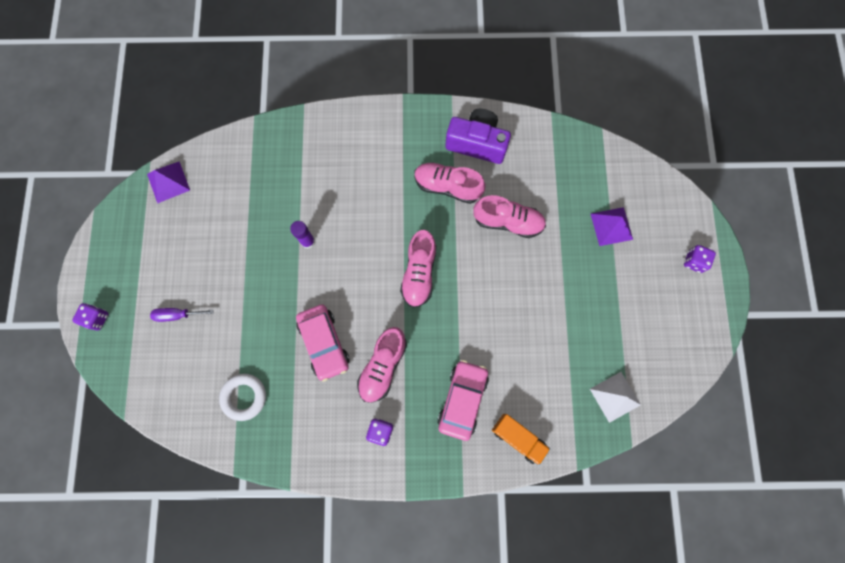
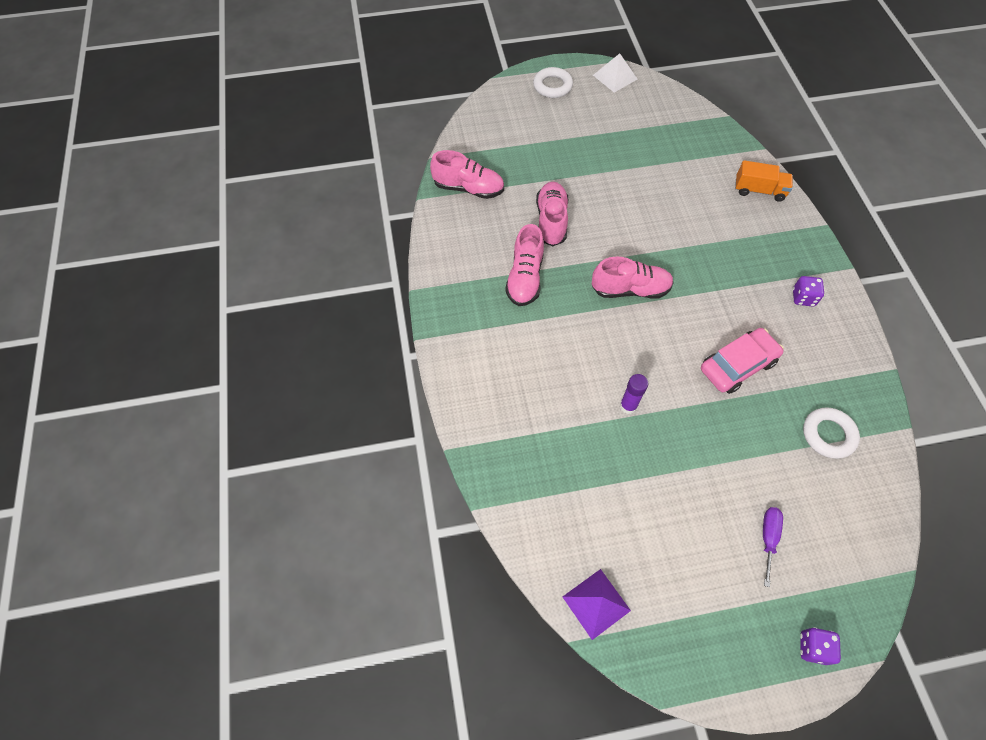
camera: 100 degrees left, 15 degrees down
purple screwdriver [150,308,214,322] -> purple screwdriver turned 150 degrees counterclockwise [763,507,783,587]
pink shoe [357,327,407,403] -> pink shoe moved to [430,150,504,199]
pink car [437,360,489,441] -> none
purple camera [445,109,511,164] -> none
orange truck [492,414,550,466] -> orange truck turned 75 degrees clockwise [735,160,793,202]
white pyramid [590,372,641,423] -> white pyramid moved to [593,53,637,93]
purple pyramid [591,207,633,246] -> none
purple dice [684,245,716,273] -> white ring [533,67,573,98]

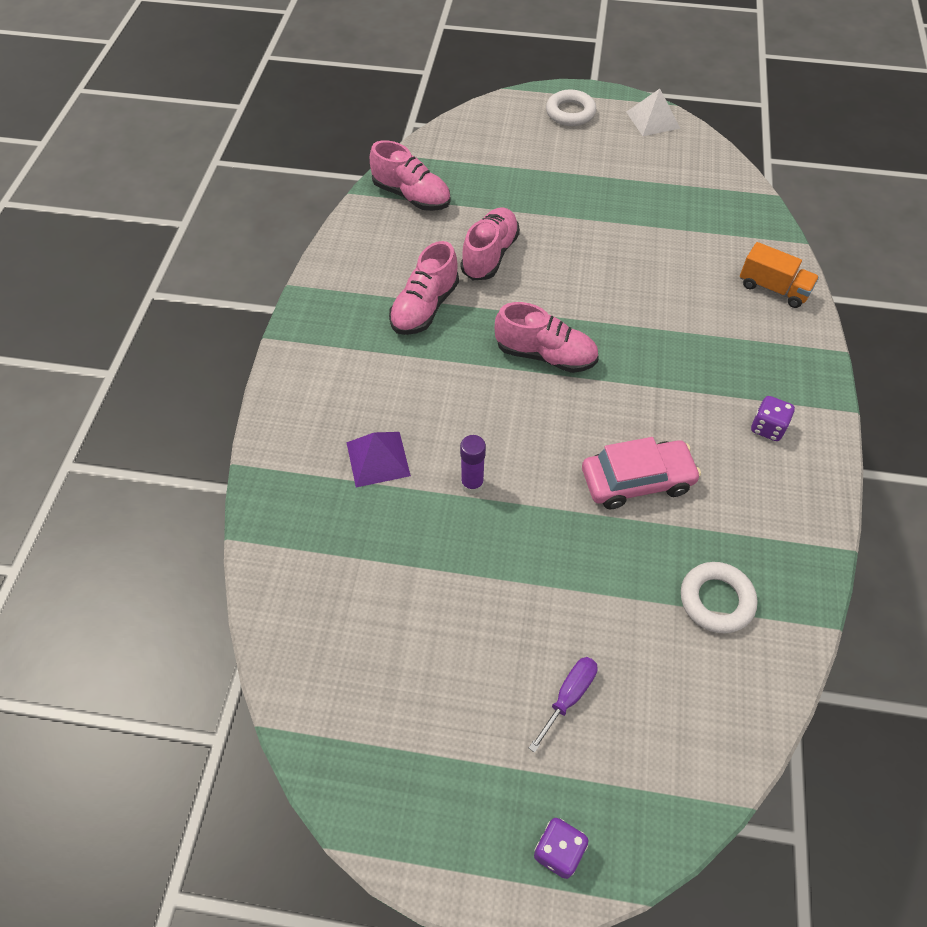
camera: 20 degrees right, 5 degrees down
purple pyramid [563,569,631,640] -> purple pyramid moved to [346,432,411,487]

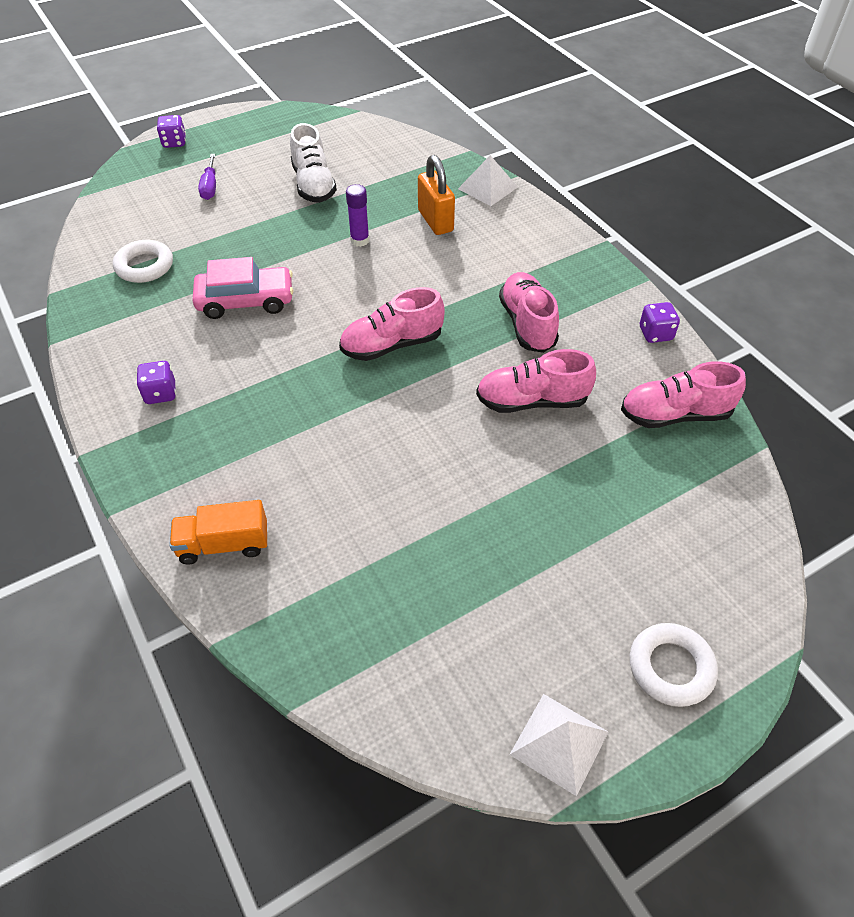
camera: 140 degrees right, 5 degrees down
purple pyramid [346,432,411,487] -> orange padlock [418,155,455,235]
pink shoe [461,207,520,280] -> pink shoe turned 105 degrees clockwise [476,349,596,413]
pink car [582,437,701,509] -> pink car turned 135 degrees counterclockwise [192,257,293,319]
none -> white shoe [290,123,337,203]
none -> white pyramid [458,155,518,206]
none -> purple dice [640,302,680,343]

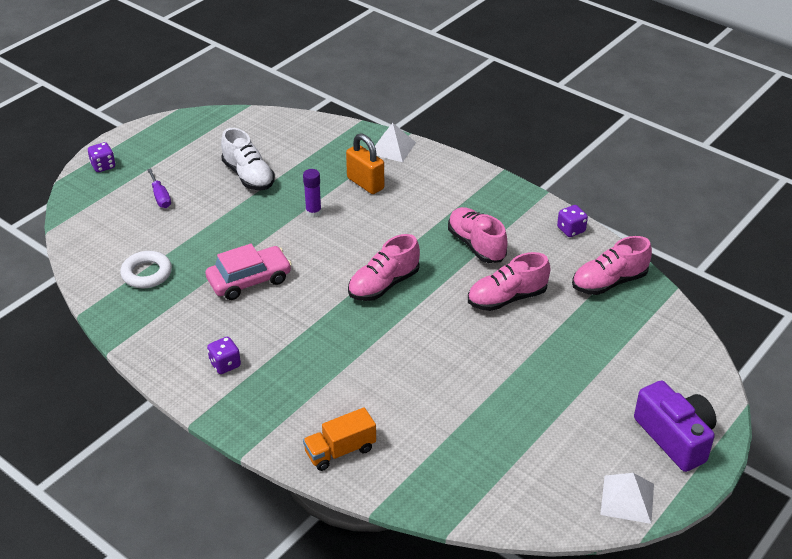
camera: 20 degrees left, 10 degrees down
white ring [630,623,718,707] -> purple camera [634,380,716,472]

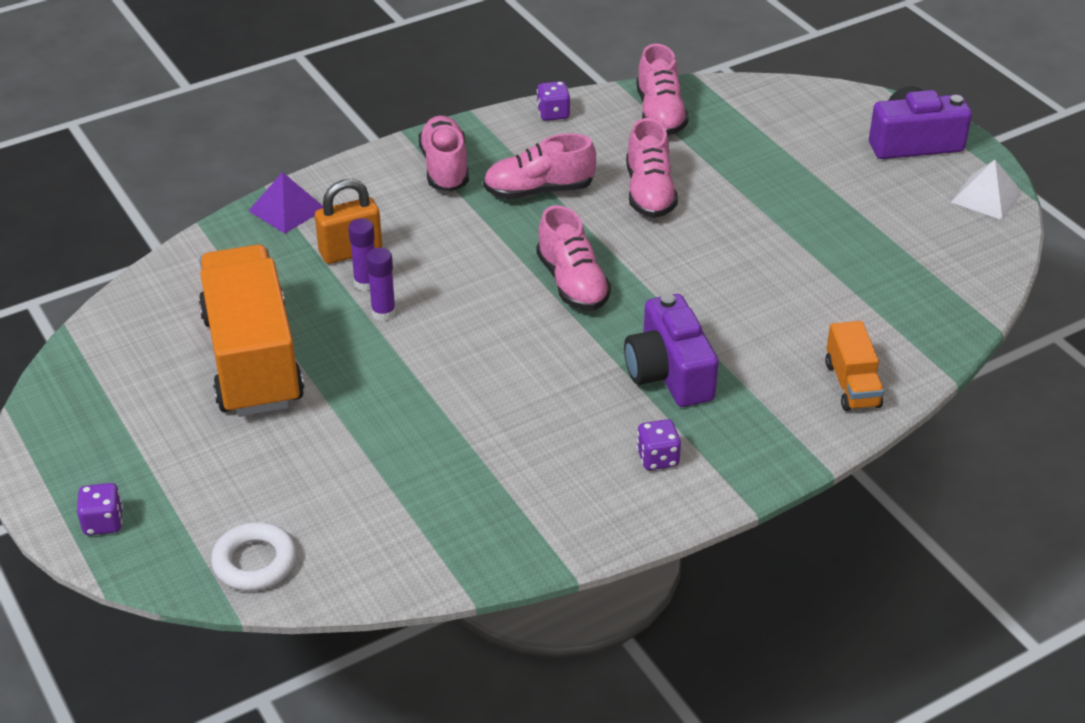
camera: 70 degrees left, 0 degrees up
white ring [120,251,172,288] -> white ring moved to [211,522,297,591]
purple screwdriver [147,168,171,208] -> none
pink car [205,244,292,300] -> none
white shoe [221,128,275,190] -> orange truck [199,245,304,417]
white pyramid [375,123,416,162] -> purple pyramid [249,172,323,234]
none -> purple glue stick [348,218,375,291]
none -> pink shoe [418,116,469,192]
none -> purple camera [624,294,719,407]

